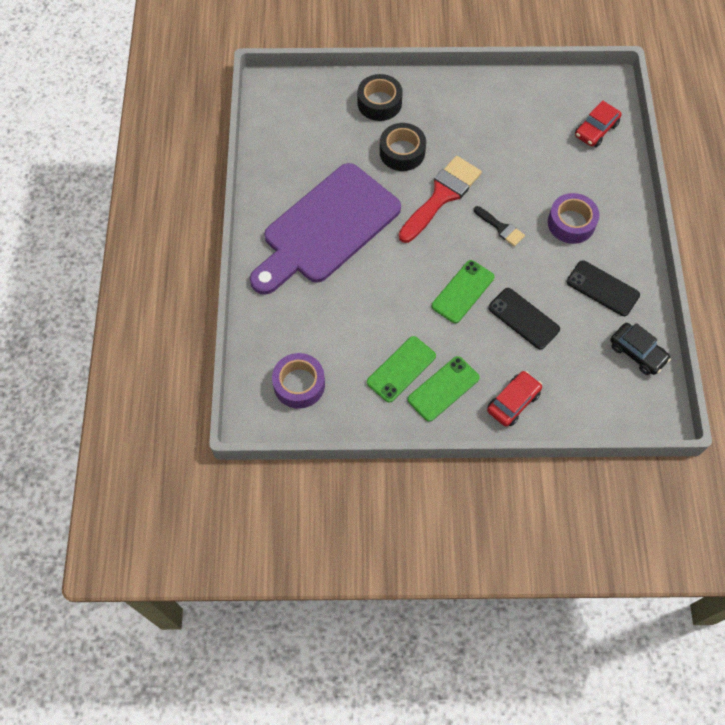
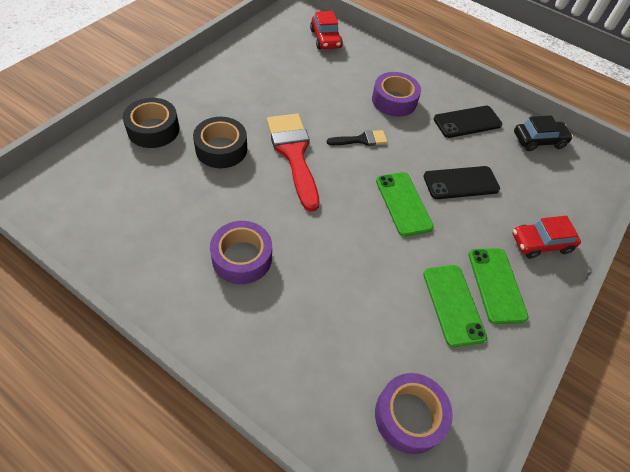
camera: 60 degrees left, 10 degrees down
purple cutting board [250,163,401,295] -> purple tape [210,221,272,284]
red car [487,371,542,426] -> red car turned 90 degrees counterclockwise [512,216,581,259]

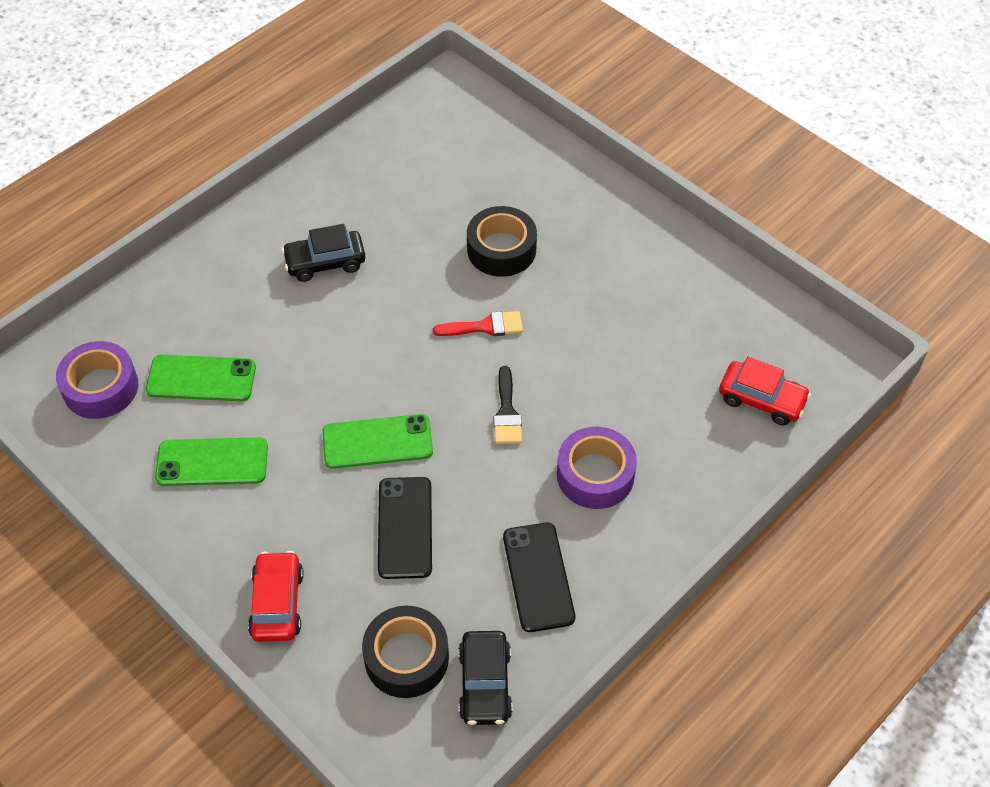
camera: 105 degrees right, 0 degrees up
black tape [123,98,180,148] -> black tape moved to [362,605,449,698]
purple tape [210,221,272,284] -> black car [282,224,366,282]
red brush [267,114,319,212] -> red brush [433,311,523,336], size x0.51
red car [310,11,343,49] -> red car turned 150 degrees counterclockwise [719,357,811,425]
green phone [468,248,529,324] -> green phone moved to [146,354,256,401]

